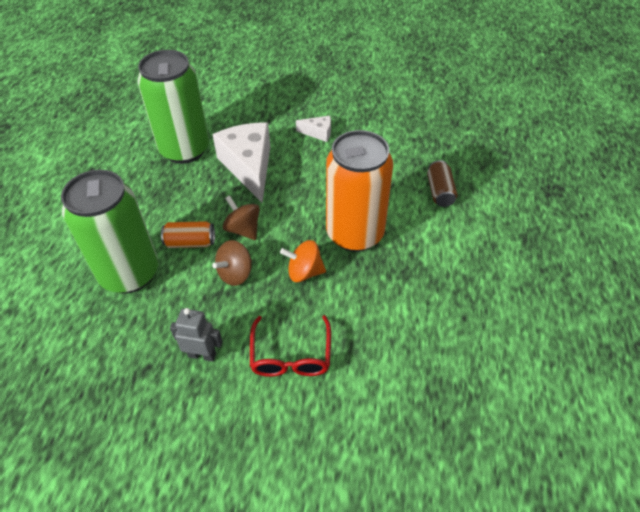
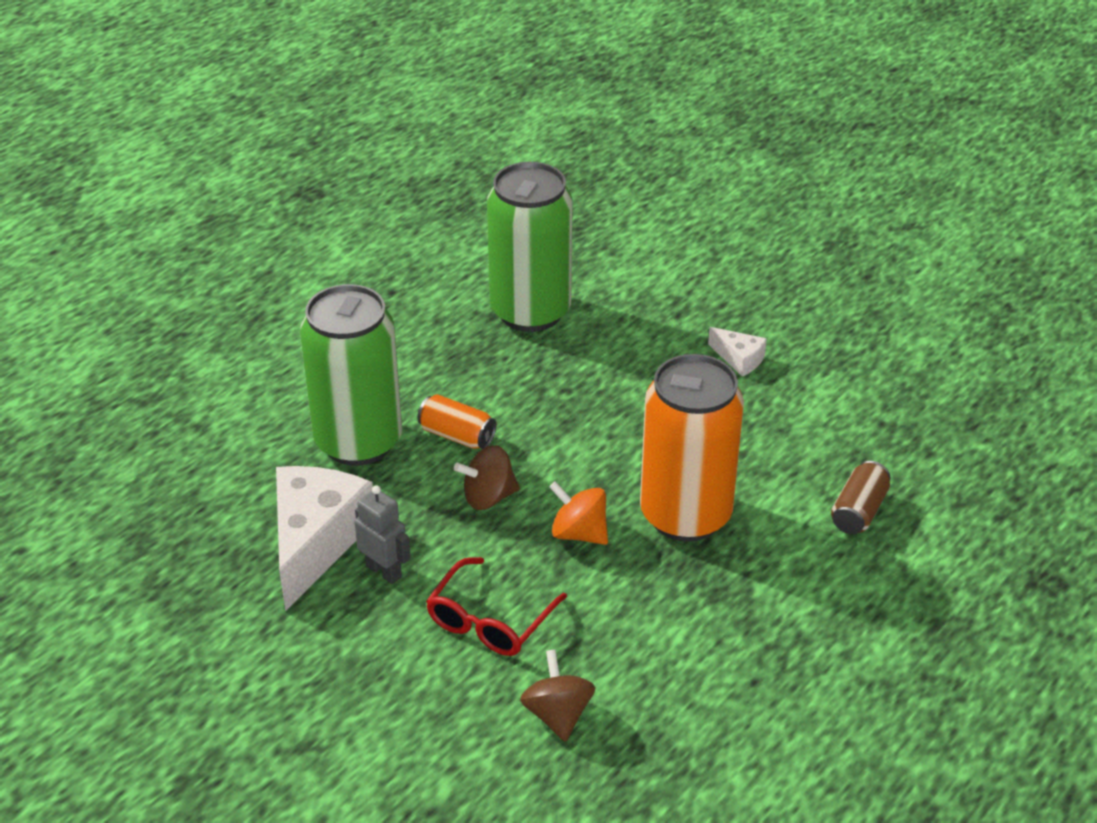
camera: 30 degrees right, 10 degrees down
white cheese [212,122,270,202] -> white cheese moved to [276,466,373,611]
brown spinning top [222,195,260,240] -> brown spinning top moved to [520,649,595,742]

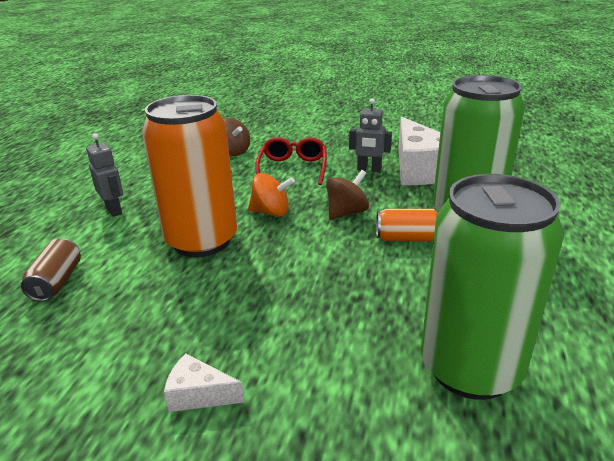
camera: 155 degrees right, 10 degrees down
none -> grey robot [86,133,123,217]

